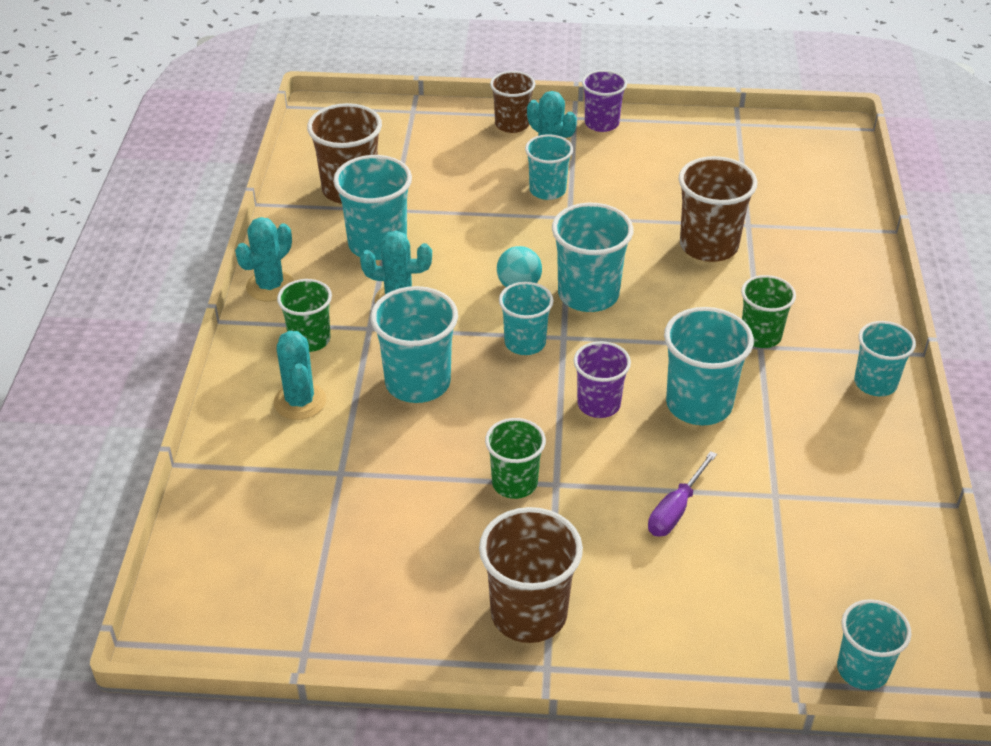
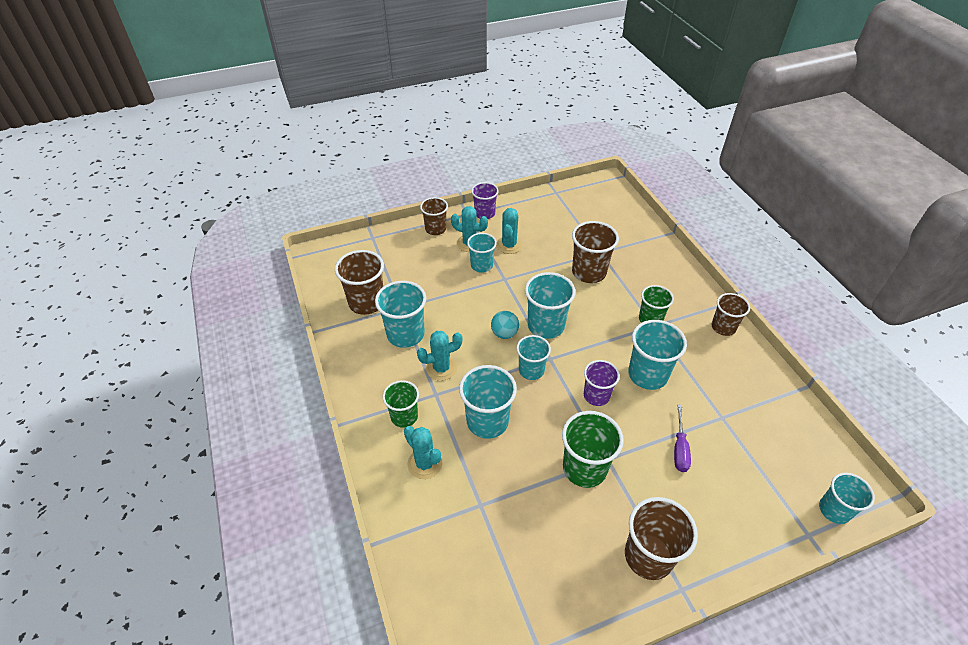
camera: 25 degrees left, 5 degrees up
turquoise cactus [235,217,294,301] -> turquoise cactus moved to [496,208,522,254]
green cup [485,418,546,499] -> green cup [562,411,624,488], size x1.53
turquoise cup [854,321,916,396] -> brown cup [712,293,750,336]

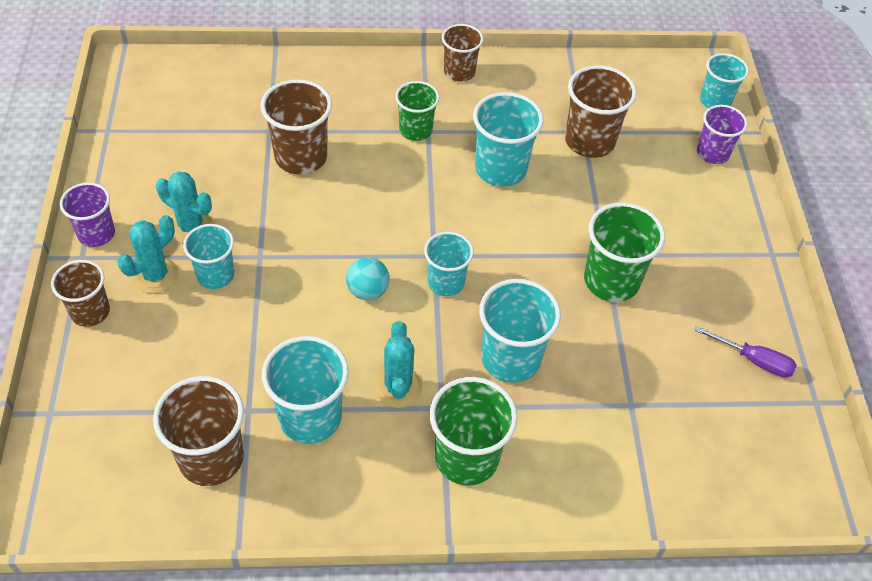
camera: 75 degrees left, 5 degrees up
green cup [382,380,419,428] -> green cup [429,377,518,486], size x1.53
turquoise cactus [404,426,442,479] -> none
turquoise cup [525,272,576,339] -> none
purple cup [584,360,620,406] -> purple cup moved to [697,105,748,164]
brown cup [625,497,698,580] -> brown cup moved to [565,65,637,158]
purple screwdriver [674,404,691,472] -> purple screwdriver moved to [694,326,797,377]

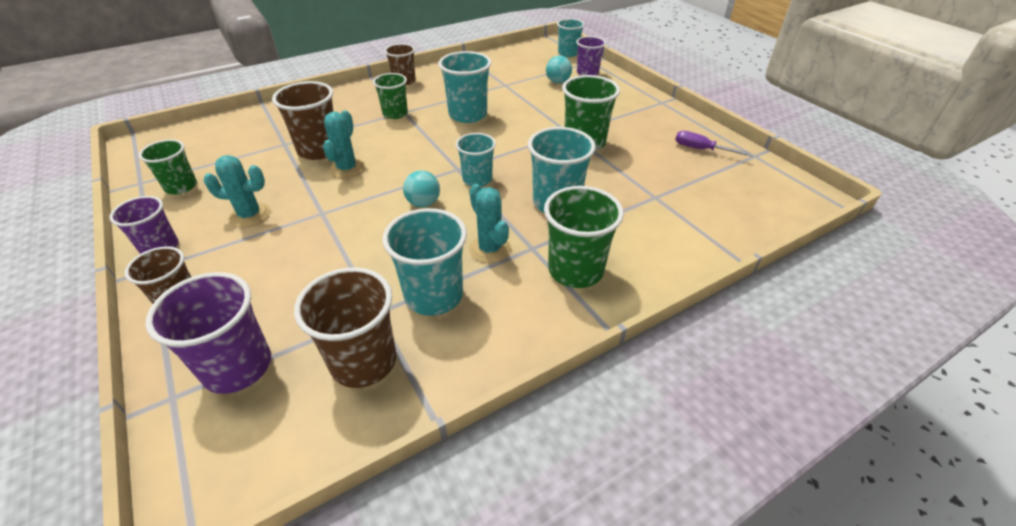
camera: 25 degrees left, 10 degrees down
turquoise cactus [117,215,179,294] -> turquoise cactus moved to [323,110,365,178]
turquoise cup [183,224,234,289] -> none
brown cup [565,65,637,158] -> none
purple screwdriver [694,326,797,377] -> purple screwdriver turned 150 degrees counterclockwise [675,131,753,157]
none -> green cup [139,139,197,194]
none -> purple cup [145,272,271,394]
none -> turquoise ball [546,56,572,84]

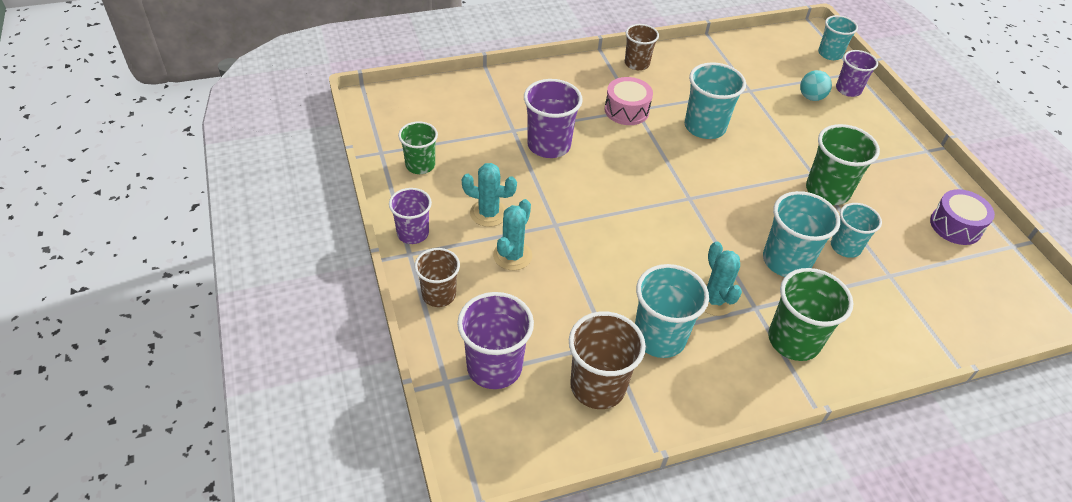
camera: 10 degrees right, 5 degrees up
brown cup [272,81,333,160] -> purple cup [524,79,583,158]
turquoise cactus [323,110,365,178] -> turquoise cactus moved to [493,199,532,270]
green cup [373,73,408,119] -> pink drum [605,77,653,125]
turquoise ball [403,170,440,207] -> none
turquoise cup [456,133,496,187] -> turquoise cup moved to [831,203,882,258]
purple screwdriver [675,131,753,157] -> purple drum [930,189,995,245]

